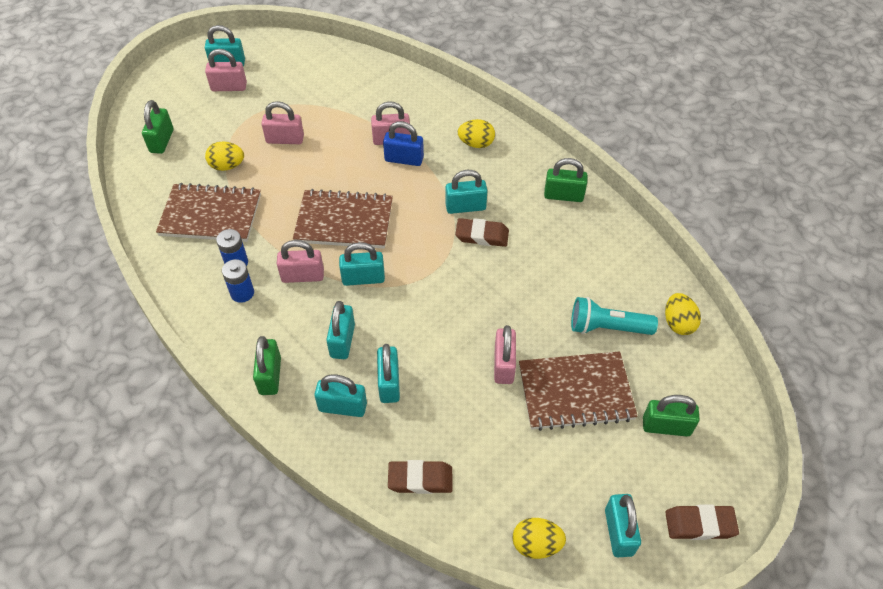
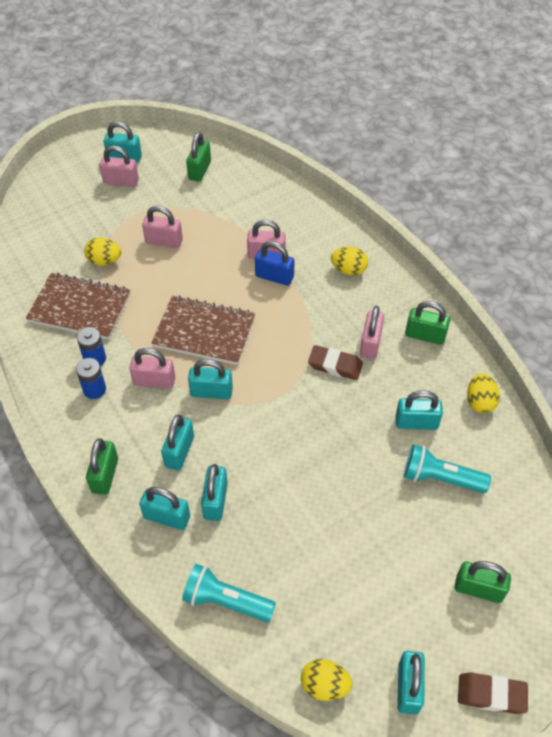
camera: 10 degrees right, 0 degrees up
green padlock [142,100,174,154] -> green padlock moved to [186,132,211,182]
brown eraser [388,460,452,494] -> turquoise flashlight [182,564,276,622]
turquoise padlock [445,170,487,214] -> turquoise padlock moved to [395,390,443,430]
pink padlock [494,325,516,384] -> pink padlock moved to [360,306,384,359]
brown notebook [519,351,638,431] -> none
yellow egg [665,293,701,335] -> yellow egg moved to [467,373,500,413]

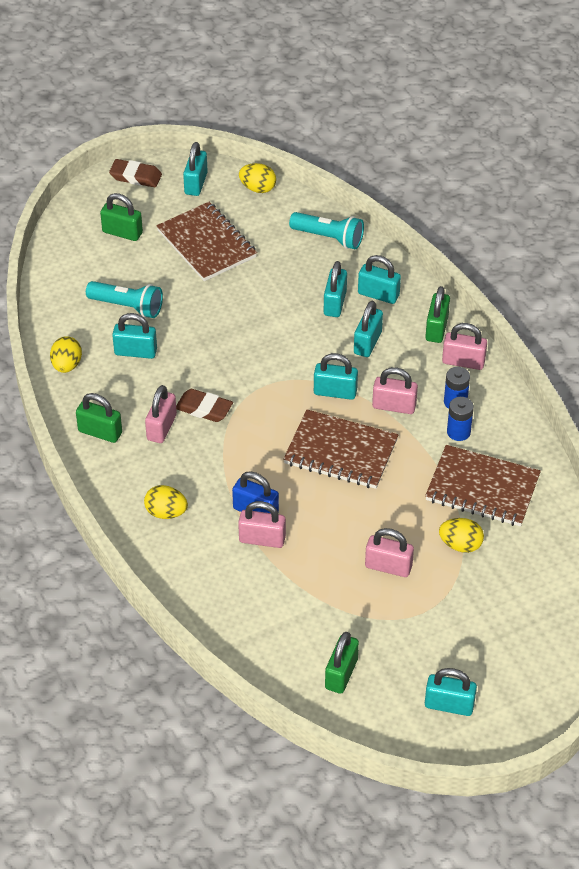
camera: 175 degrees left, 5 degrees down
pink padlock [100,146,139,187] -> pink padlock moved to [442,323,487,370]
none -> brown notebook [156,202,257,281]

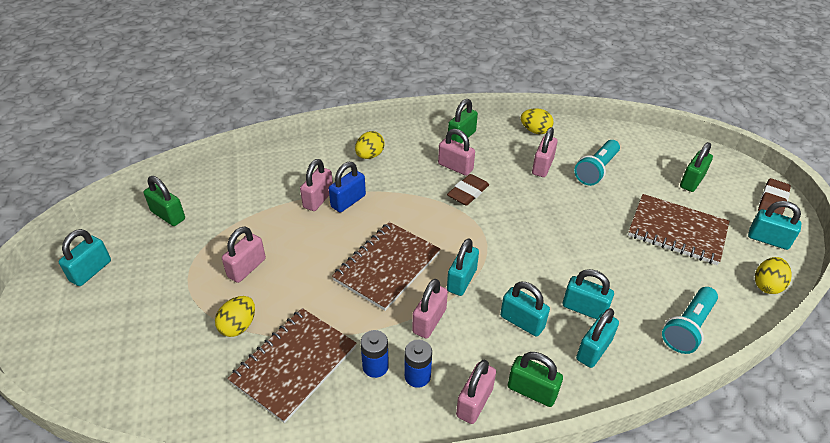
camera: 105 degrees right, 5 degrees down
turquoise padlock [112,313,157,359] -> pink padlock [532,127,558,177]
brown notebook [156,202,257,281] -> brown notebook turned 45 degrees clockwise [628,194,729,265]

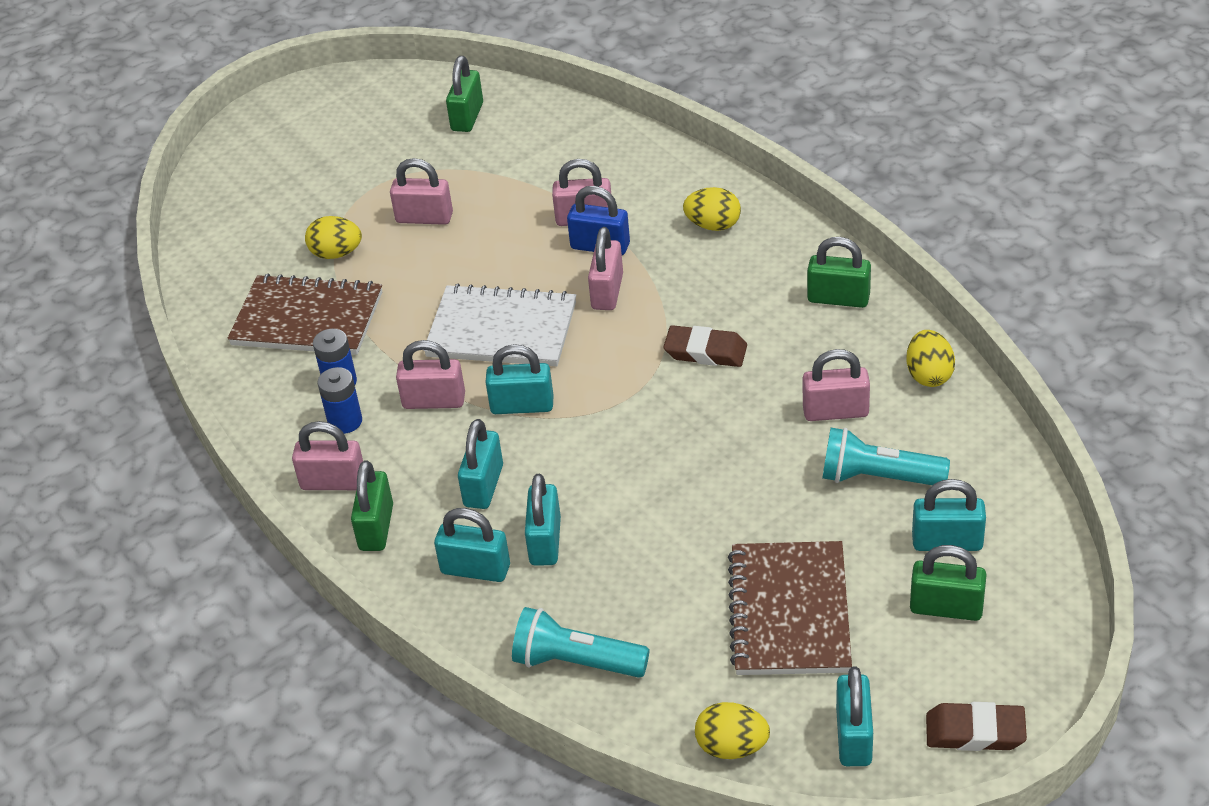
camera: 70 degrees right, 0 degrees up
turquoise padlock [59,229,111,286] -> turquoise padlock moved to [912,479,986,551]
brown notebook [332,222,440,311] -> white notebook [423,284,576,366]
pink padlock [438,129,475,176] -> pink padlock moved to [588,227,623,310]

